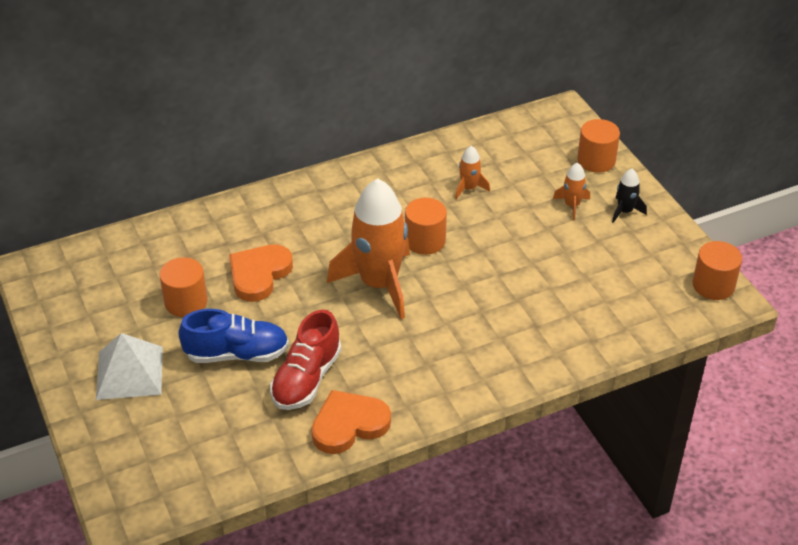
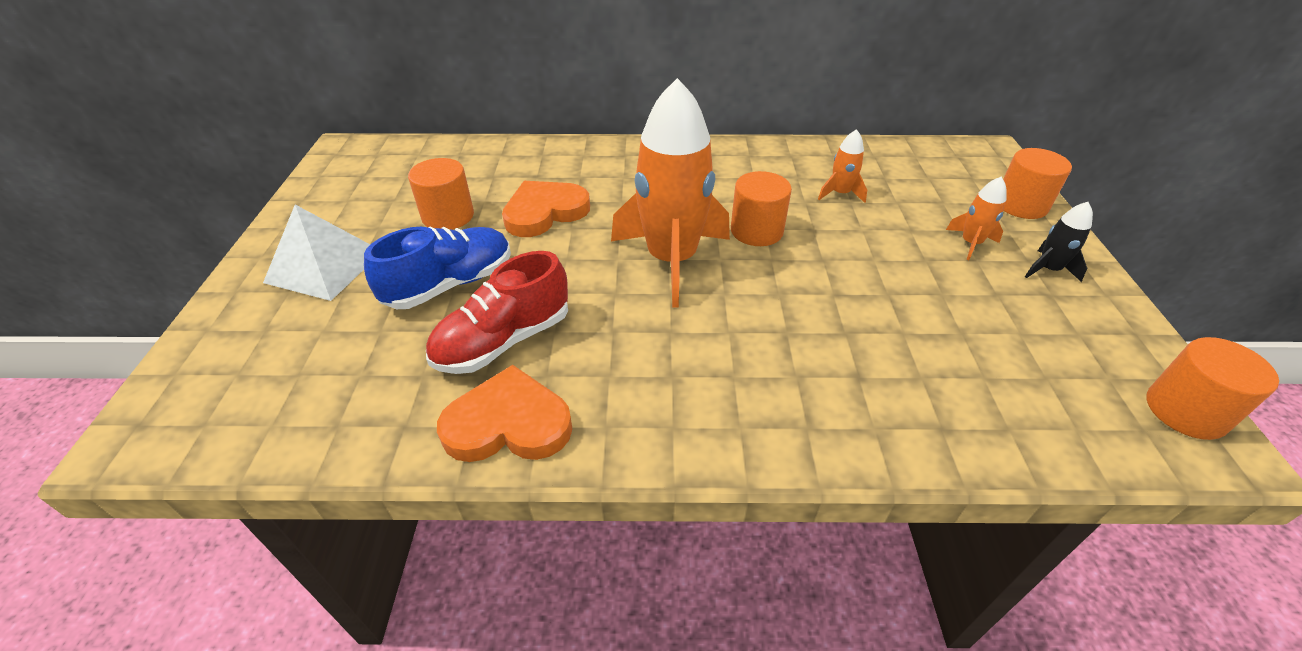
camera: 25 degrees right, 0 degrees up
blue shoe [178,309,289,363] -> blue shoe turned 60 degrees counterclockwise [364,227,511,309]

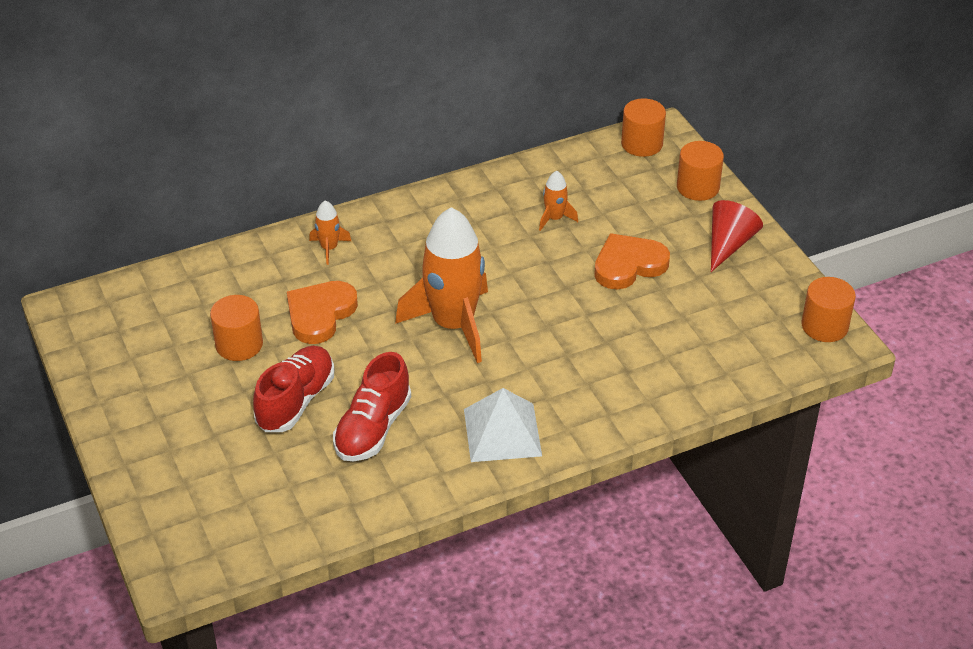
camera: 25 degrees left, 0 degrees up
white pyramid [263,205,370,301] -> white pyramid moved to [464,388,542,462]
blue shoe [364,227,511,309] -> red shoe [253,346,334,432]
orange heart [437,365,572,462] -> orange heart moved to [594,233,670,289]
orange cylinder [731,171,792,246] -> orange cylinder moved to [621,98,666,157]
orange rocket [946,177,1007,260] -> orange rocket moved to [309,200,351,265]
black rocket [1025,202,1093,282] -> red cone [711,200,763,272]

